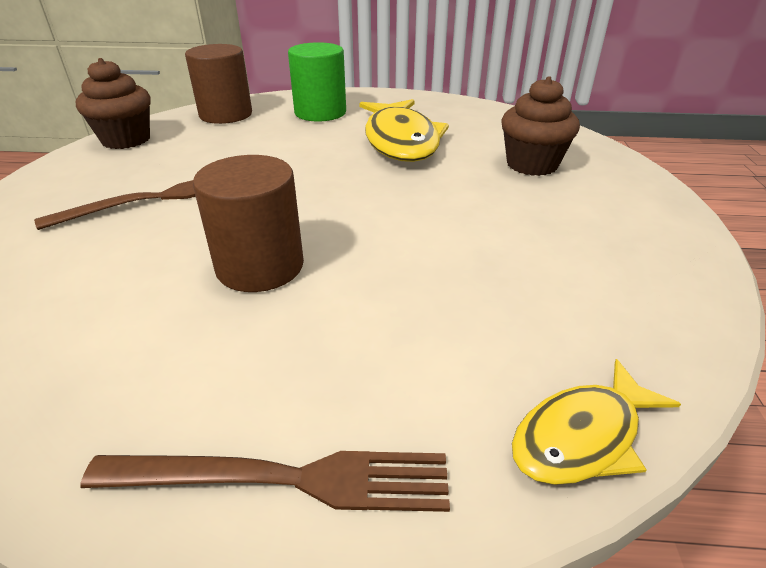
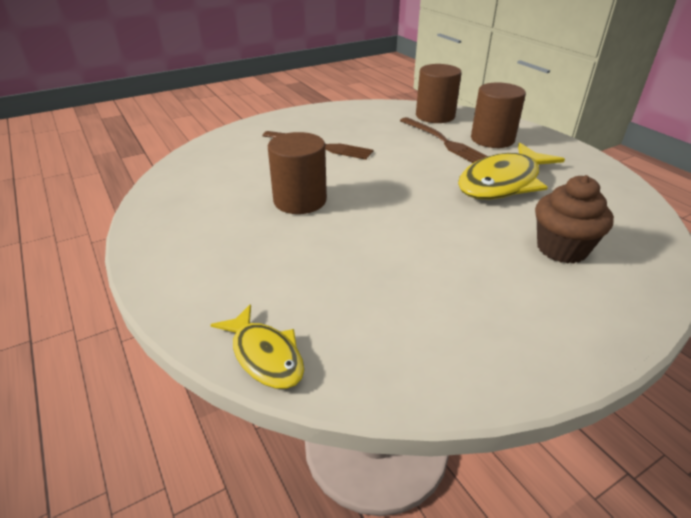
camera: 55 degrees right, 0 degrees up
brown cupcake [75,58,150,149] -> none
brown fork [80,451,450,512] -> brown fork moved to [400,117,488,163]
green cylinder [288,42,346,122] -> brown cylinder [471,82,526,148]
yellow fish [512,359,681,485] -> yellow fish turned 150 degrees counterclockwise [211,304,304,389]

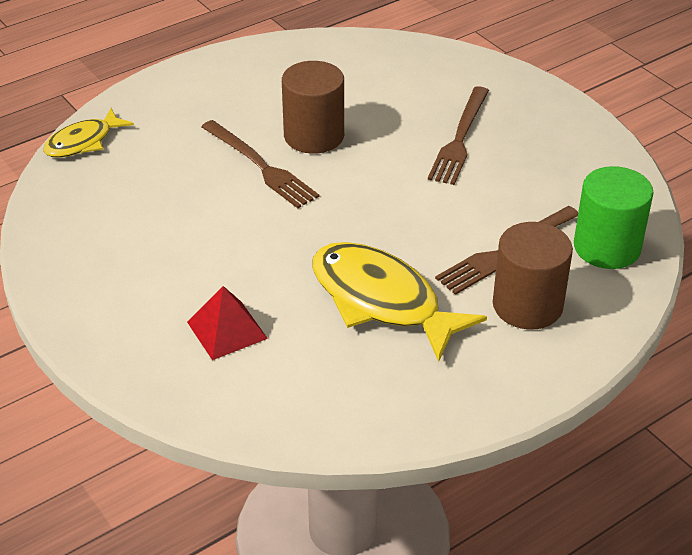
camera: 85 degrees right, 5 degrees up
brown cylinder [416,64,461,123] -> green cylinder [574,166,653,269]
brown cupcake [535,175,614,264] -> red pyramid [187,286,268,360]
none -> brown fork [201,120,319,208]

